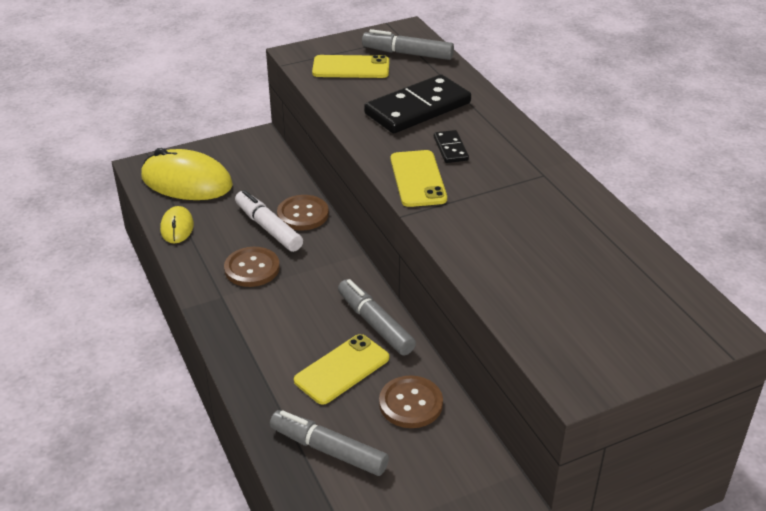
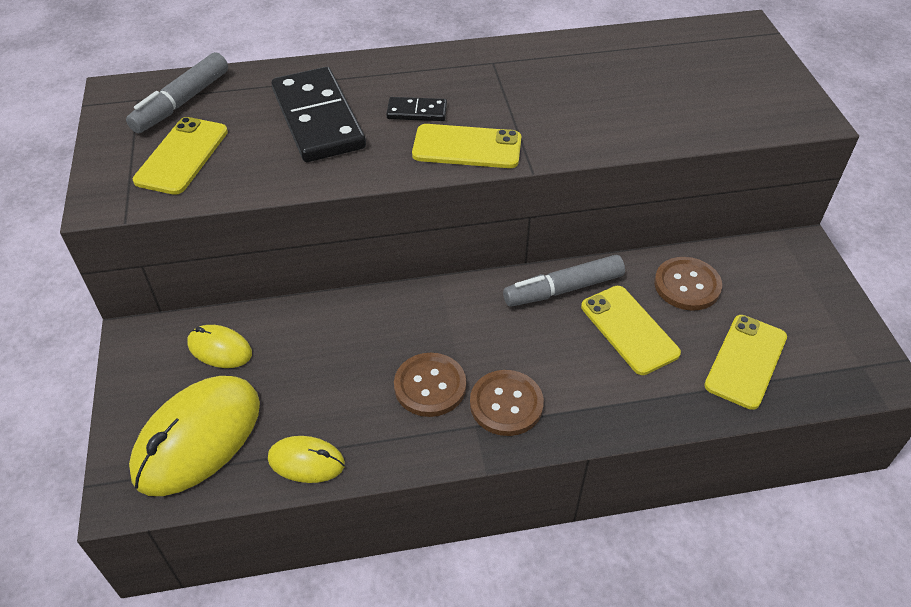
camera: 75 degrees left, 10 degrees up
white marker [235,190,303,252] -> none
grey marker [270,410,389,476] -> yellow phone [704,315,787,410]
brown button [277,195,329,230] -> brown button moved to [470,370,544,436]
none -> yellow mouse [187,325,252,368]

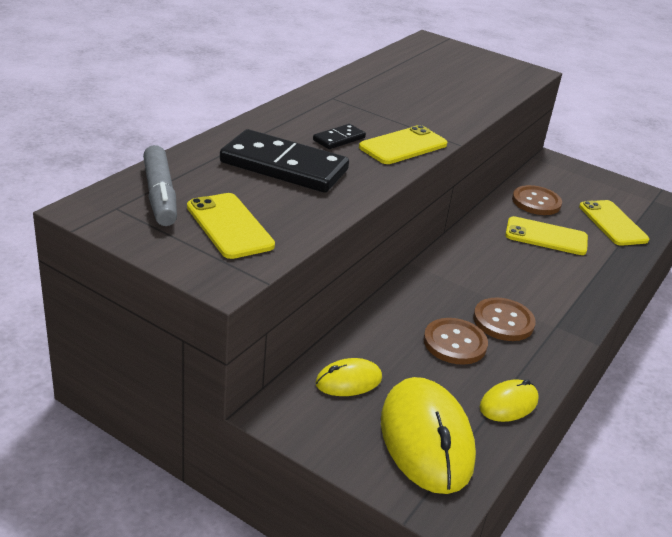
camera: 50 degrees left, 15 degrees down
brown button [470,370,544,436] -> brown button moved to [423,318,488,365]
grey marker [503,255,625,307] -> none

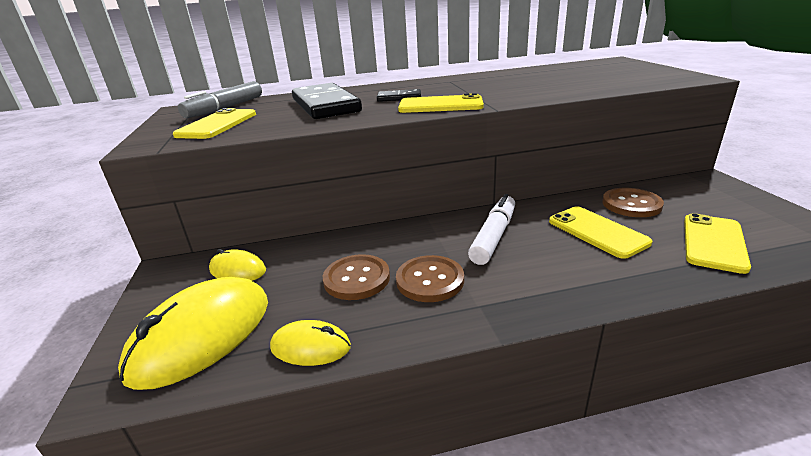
camera: 50 degrees right, 5 degrees down
none -> white marker [468,194,515,265]

